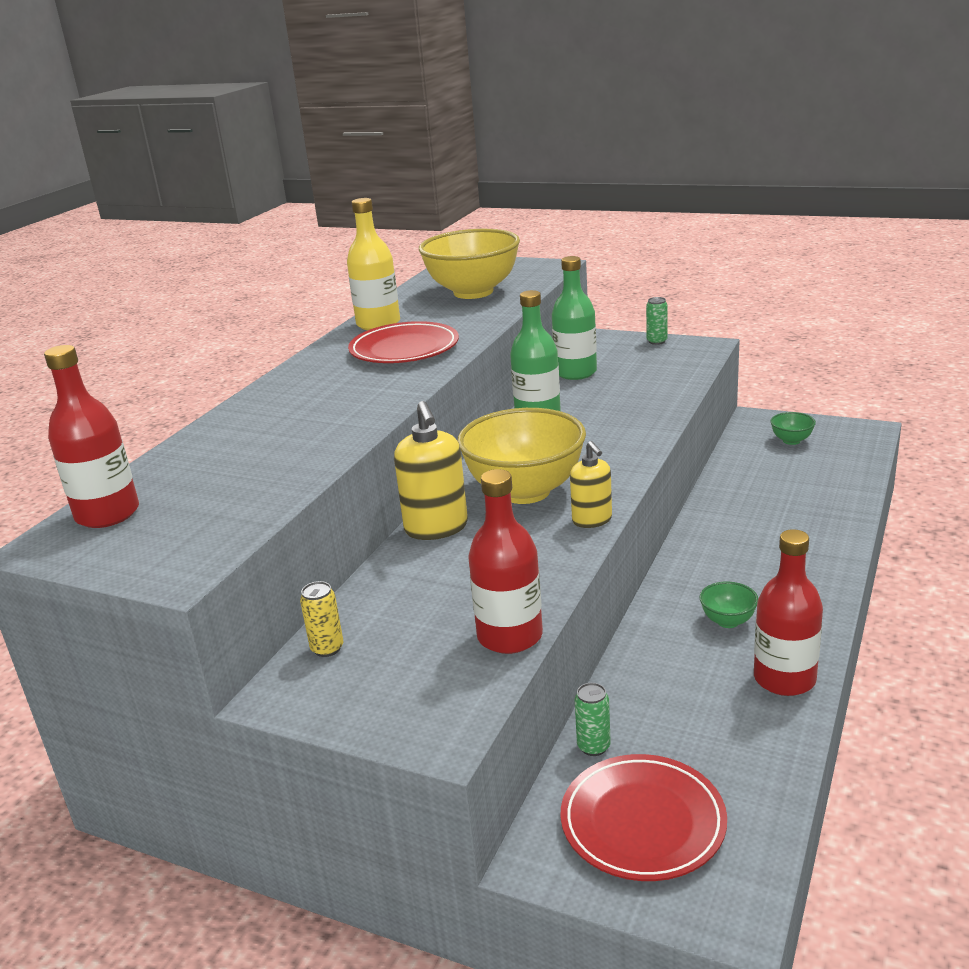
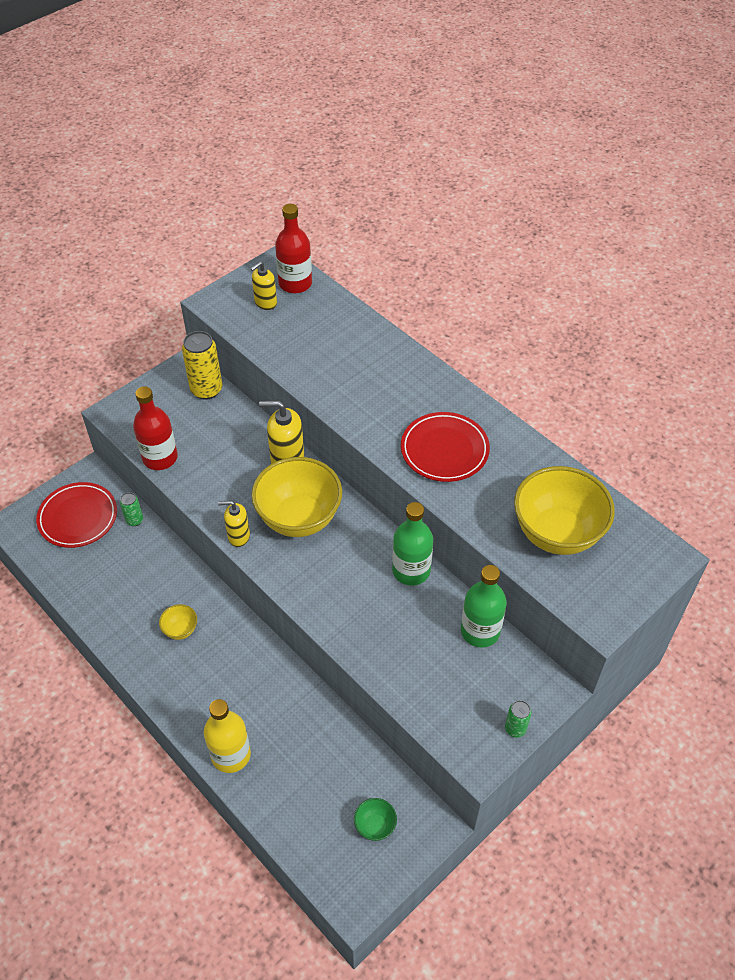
camera: 110 degrees right, 25 degrees up
yellow can [300,581,343,657] -> yellow can [182,331,222,400], size x1.87
yellow bottle [347,198,400,330] -> yellow bottle moved to [204,699,251,773]
green bowl [700,582,758,628] -> yellow bowl [159,604,197,640]
red bottle [754,529,823,696] -> none
none -> yellow soap dispenser [250,261,277,310]

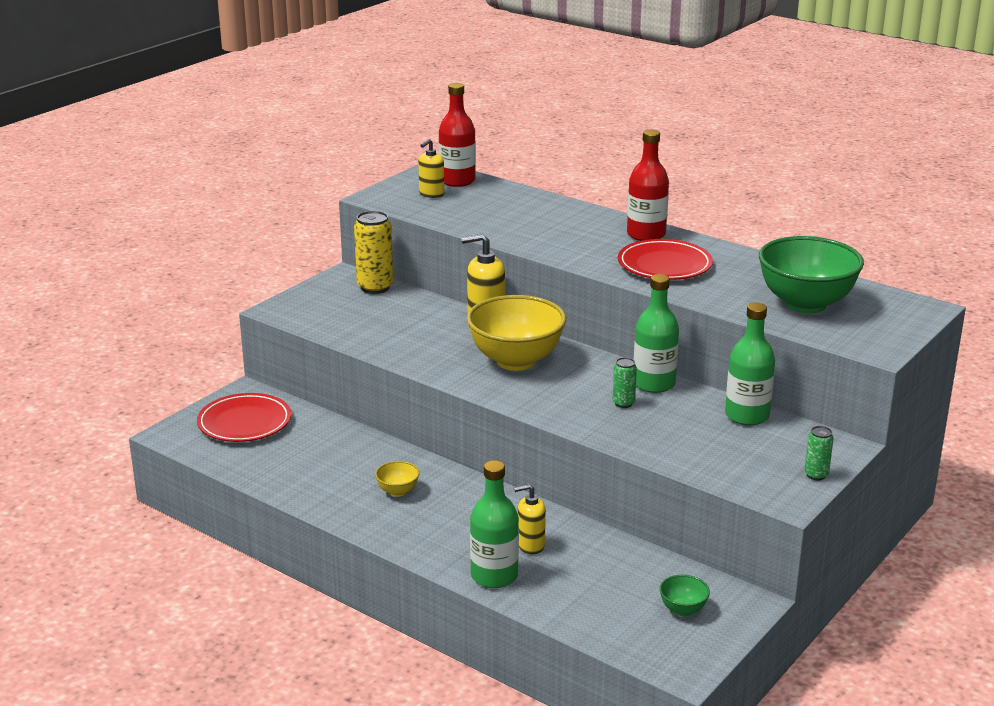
camera: 10 degrees left, 25 degrees down
green can [120,492,143,526] -> green can moved to [613,357,637,408]
red bottle [133,386,178,470] -> red bottle moved to [627,129,669,241]
yellow bottle [204,699,251,773] -> green bottle [470,460,519,588]
yellow soap dispenser [218,500,250,547] -> yellow soap dispenser moved to [514,484,546,554]
yellow bowl [514,466,615,555] -> green bowl [759,236,864,313]

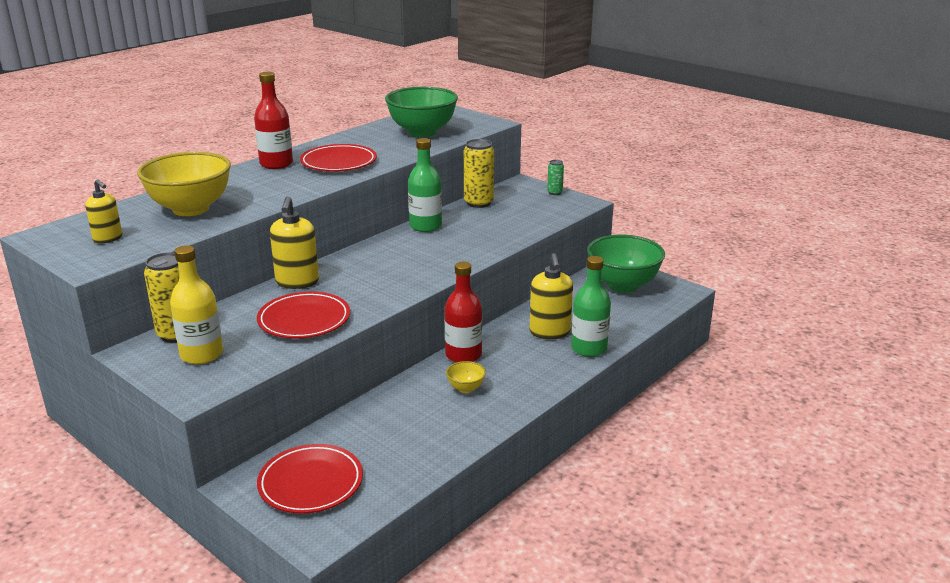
camera: 85 degrees left, 0 degrees up
red bottle [439,83,476,187] -> red bottle moved to [445,262,482,363]
yellow bowl [467,295,566,371] -> yellow bowl moved to [137,152,231,216]
yellow soap dispenser [514,484,546,554] -> yellow soap dispenser [530,253,573,339], size x1.59
green can [613,357,637,408] -> none
green bowl [659,575,710,616] -> green bowl [587,235,665,293], size x2.33
green bottle [725,303,775,426] -> yellow can [464,139,494,208]
none -> yellow bottle [170,245,223,365]
none -> red plate [257,291,350,339]

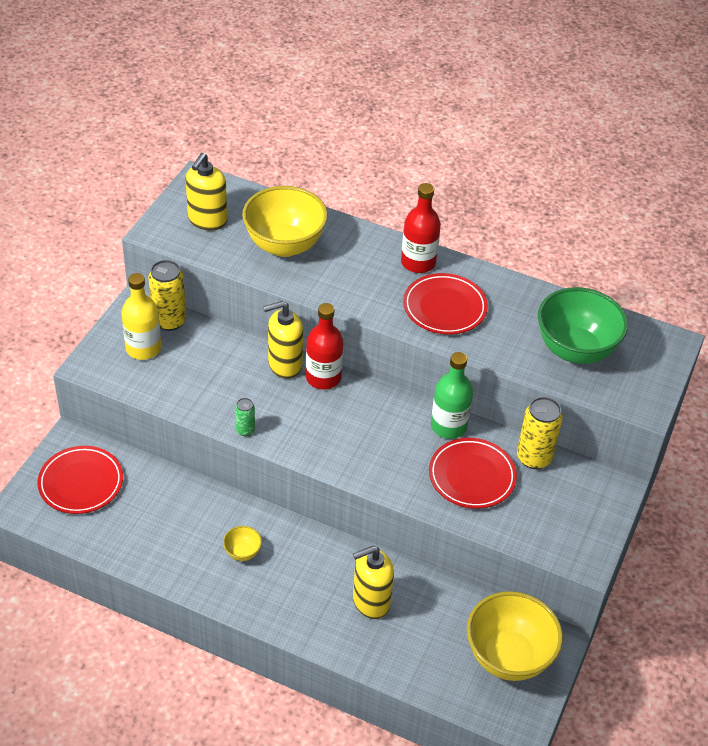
camera: 70 degrees right, 20 degrees up
yellow soap dispenser [85,179,122,244] -> yellow soap dispenser [186,153,227,230], size x1.59
red plate [257,291,350,339] -> red plate moved to [429,438,517,509]
red bottle [445,262,482,363] -> red bottle moved to [306,303,344,389]
green can [547,160,564,195] -> green can moved to [235,398,255,436]
green bottle [571,256,611,357] -> none
green bowl [587,235,665,293] -> yellow bowl [467,591,563,681]

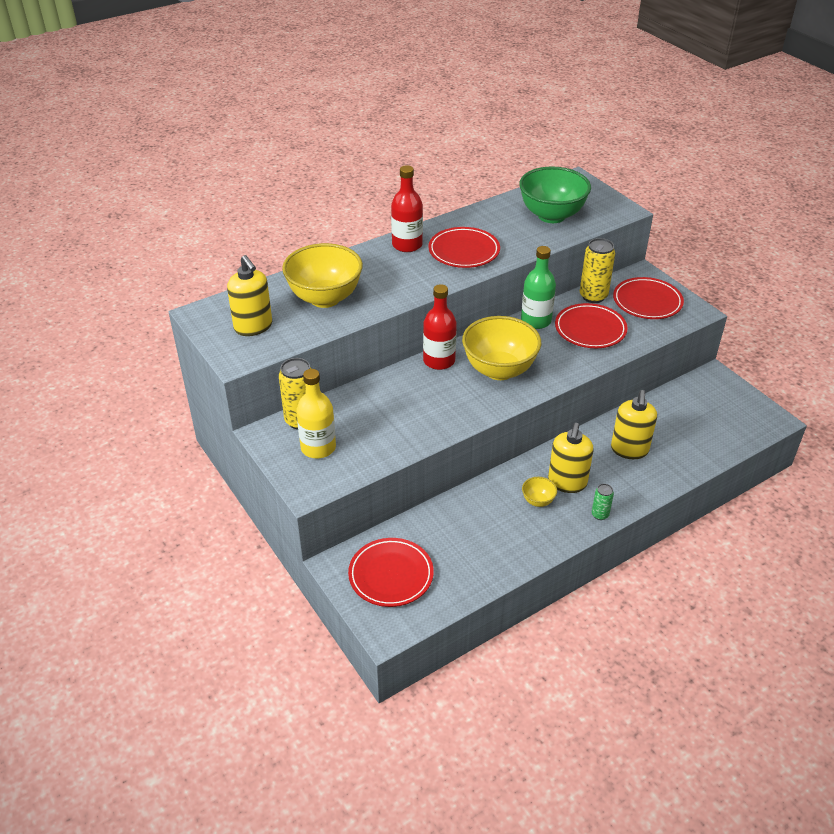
camera: 55 degrees left, 5 degrees down
green can [235,398,255,436] -> green can moved to [592,484,614,520]
yellow soap dispenser [263,301,303,379] -> yellow soap dispenser moved to [548,423,593,493]
yellow bowl [467,591,563,681] -> yellow bowl moved to [462,316,541,380]
none -> red plate [613,277,684,319]

